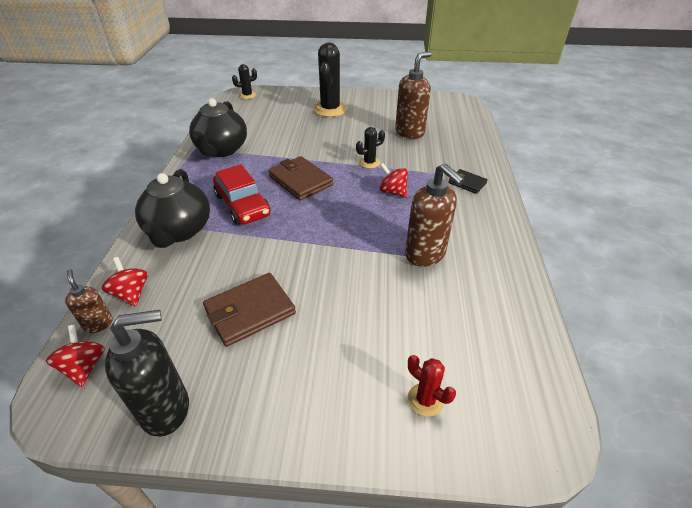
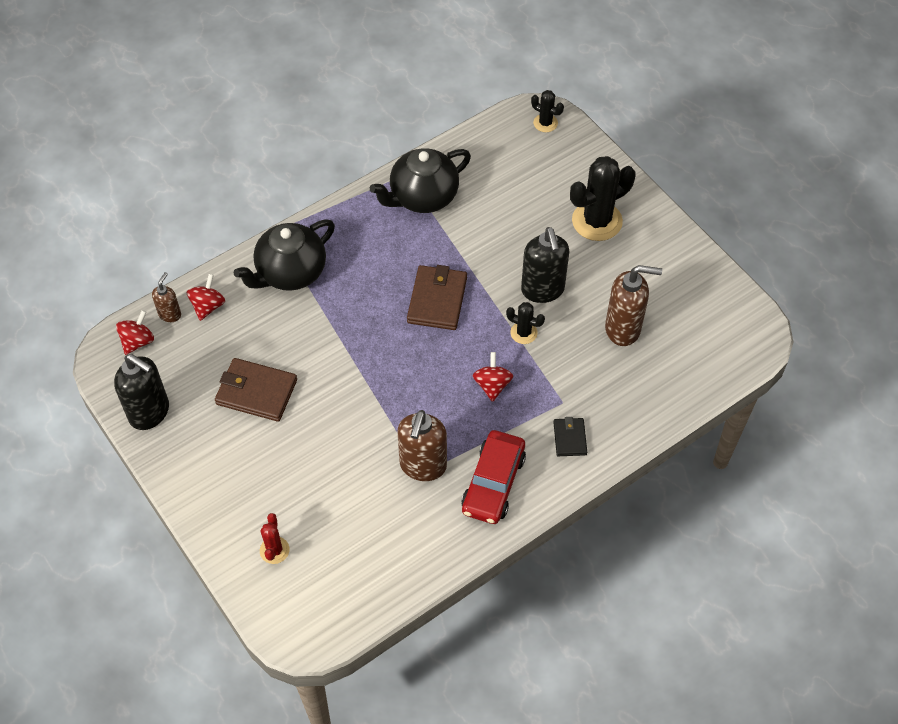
camera: 50 degrees right, 15 degrees up
red car [213,164,271,225] -> red car moved to [461,430,526,524]
none -> black soap dispenser [521,227,569,303]

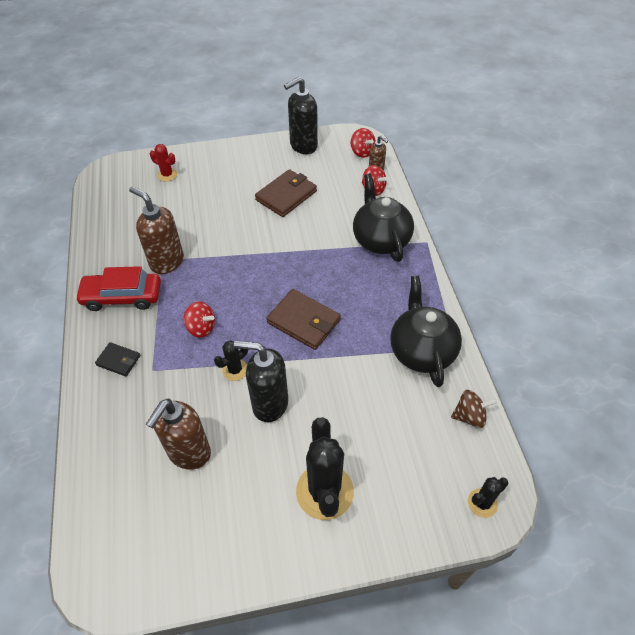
camera: 115 degrees right, 5 degrees down
red car [461,430,526,524] -> red car turned 45 degrees counterclockwise [75,266,161,311]
none -> brown spinning top [451,390,497,428]

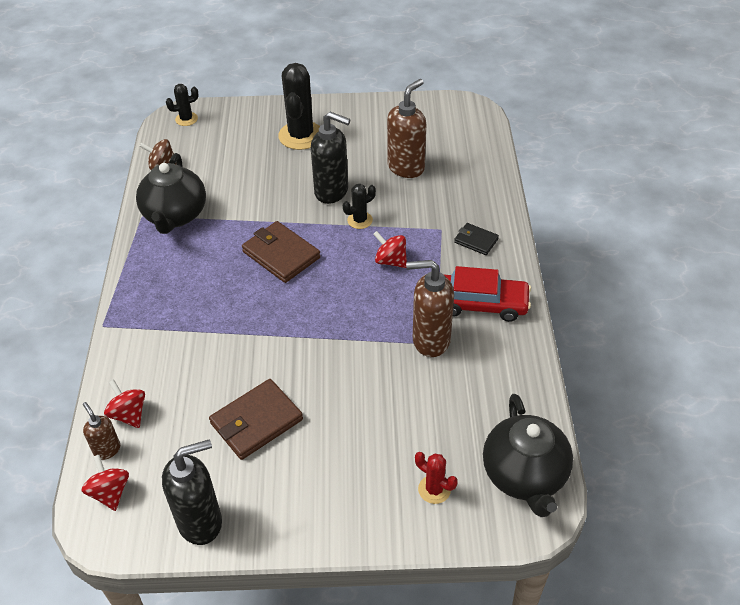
camera: 170 degrees left, 5 degrees down
brown soap dispenser [129,186,184,274] -> brown soap dispenser turned 135 degrees clockwise [406,260,454,357]
black teapot [353,173,414,262] -> black teapot moved to [483,394,573,517]

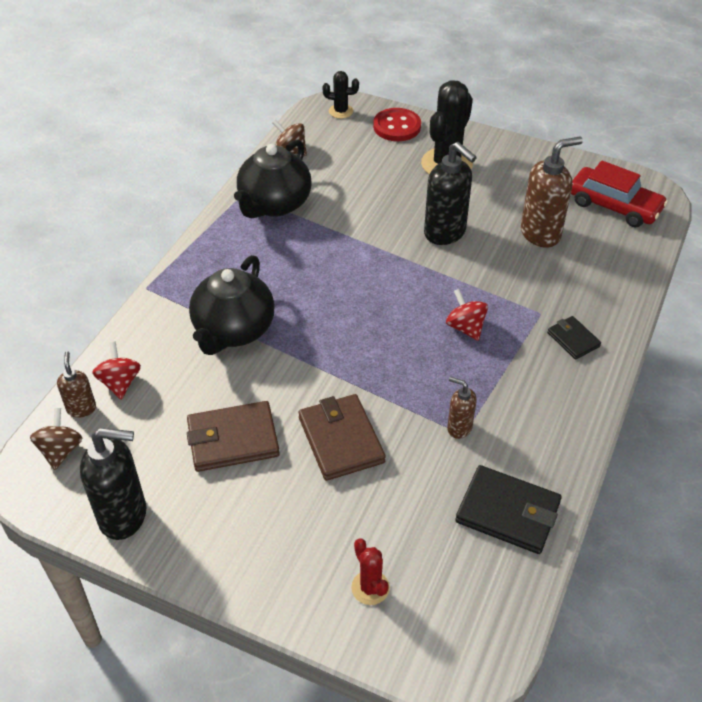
camera: 25 degrees right, 0 degrees up
red spinning top [82,455,129,511] -> brown spinning top [30,408,83,470]
brown wallet [242,221,321,283] -> brown wallet moved to [299,394,386,481]
black cactus [343,184,376,229] -> none
brown soap dispenser [406,260,454,357] -> brown soap dispenser [447,377,477,439], size x0.54
red car [443,266,531,322] -> red car moved to [571,161,668,227]
black teapot [483,394,573,517] -> black teapot moved to [189,255,275,355]
none -> red button [373,108,421,141]
none -> black wallet [455,465,561,554]

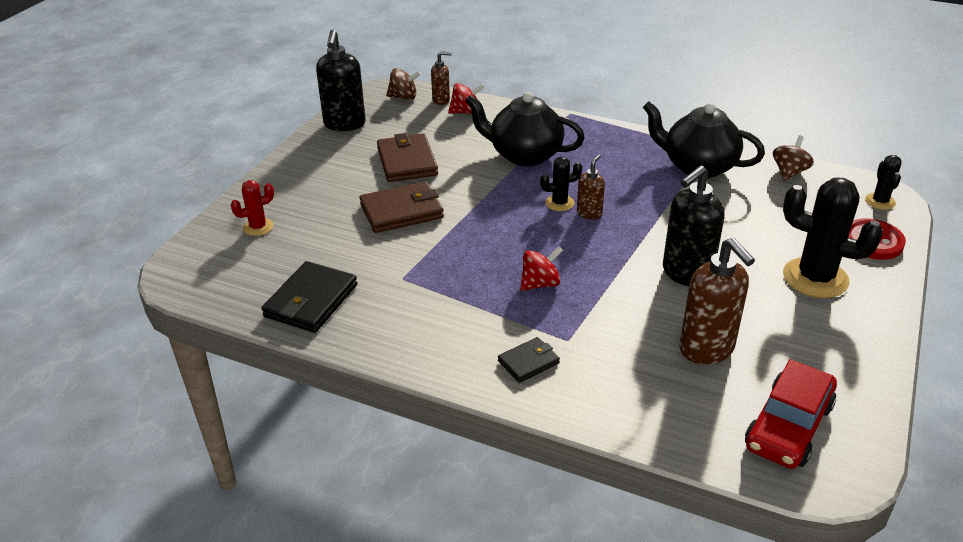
camera: 90 degrees right, 10 degrees down
brown soap dispenser [447,377,477,439] -> brown soap dispenser moved to [577,155,605,220]
none -> black cactus [540,157,582,211]

